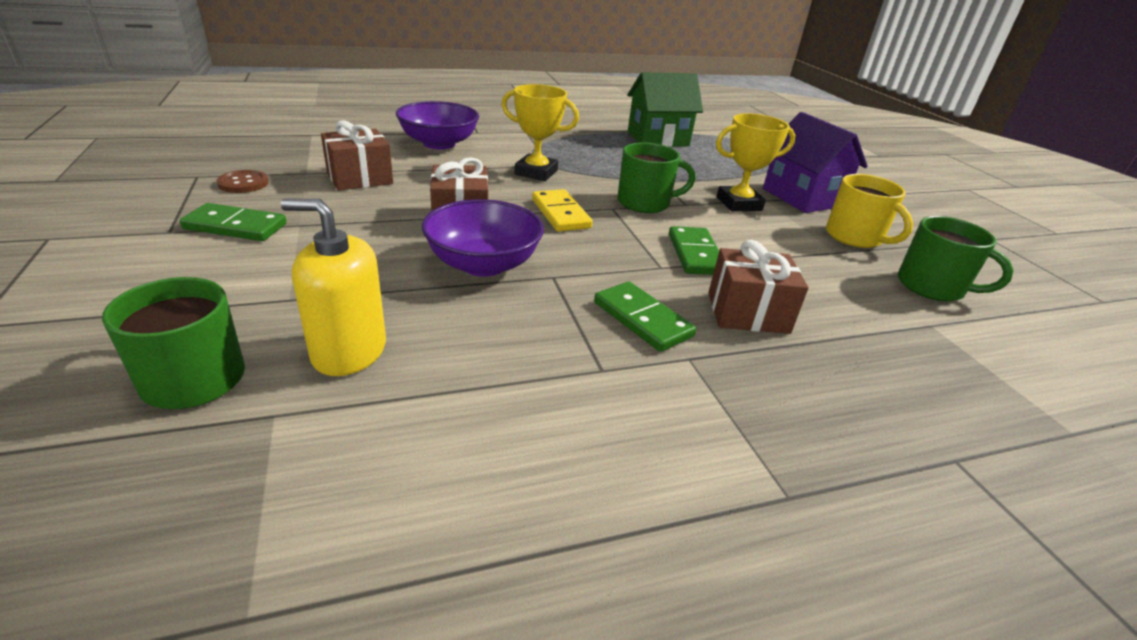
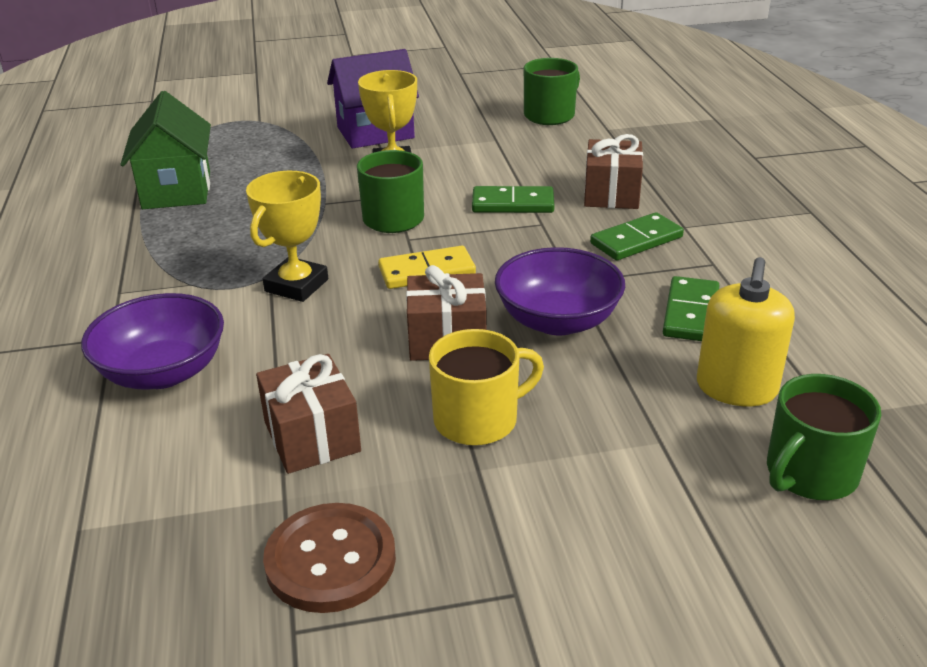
camera: 80 degrees left, 0 degrees up
green domino [180,203,287,241] -> green domino moved to [663,276,719,341]
brown button [216,170,269,193] -> brown button [263,503,396,613], size x1.64
yellow mug [826,174,913,248] -> yellow mug moved to [429,329,544,446]

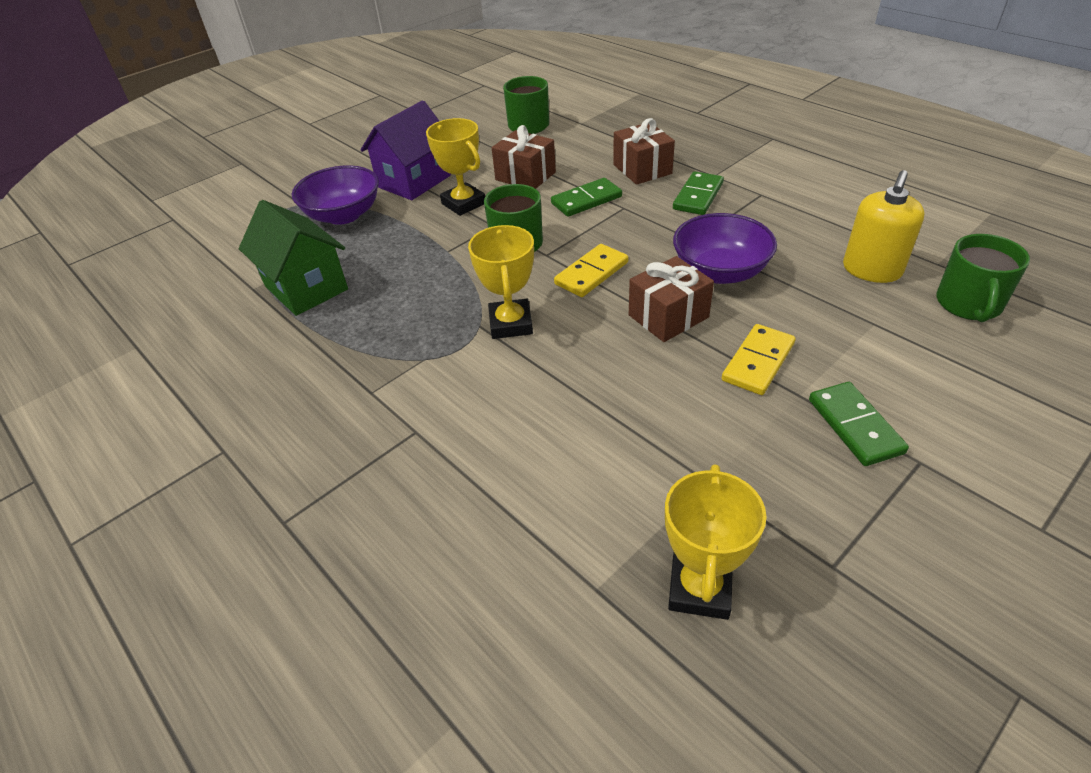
camera: 30 degrees left, 10 degrees up
purple bowl [81,293,224,390] -> purple bowl moved to [292,165,379,225]
brown gift [256,354,361,474] -> brown gift moved to [492,125,556,189]
brown button [263,503,396,613] -> none
yellow mug [429,329,544,446] -> yellow domino [722,324,796,395]
green domino [663,276,719,341] -> green domino moved to [809,382,909,466]
yellow soap dispenser [697,257,795,406] -> yellow soap dispenser turned 45 degrees clockwise [843,170,924,283]
none -> yellow trophy [665,464,767,620]

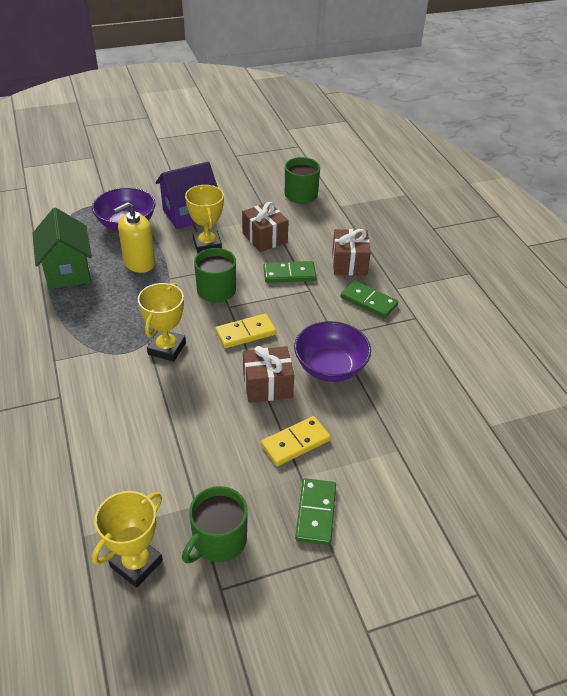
camera: 20 degrees right, 0 degrees up
green domino [673,171,724,215] -> green domino turned 75 degrees clockwise [341,281,398,318]
yellow soap dispenser [843,170,924,283] -> yellow soap dispenser moved to [114,202,155,273]
green mug [936,234,1030,322] -> green mug moved to [182,486,248,563]

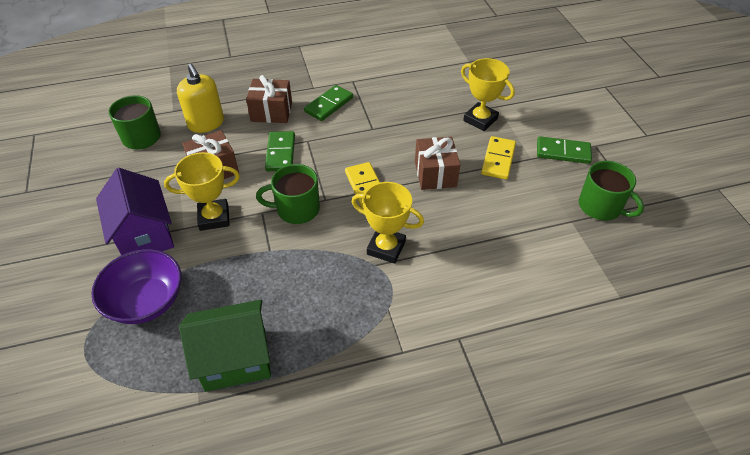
camera: 85 degrees left, 5 degrees up
yellow trophy [92,491,163,588] -> yellow trophy moved to [461,58,515,131]
yellow soap dispenser [114,202,155,273] -> yellow soap dispenser moved to [177,64,224,133]
yellow domino [261,416,331,466] -> yellow domino turned 45 degrees clockwise [481,136,516,180]
purple bowl [294,321,371,382] -> none

